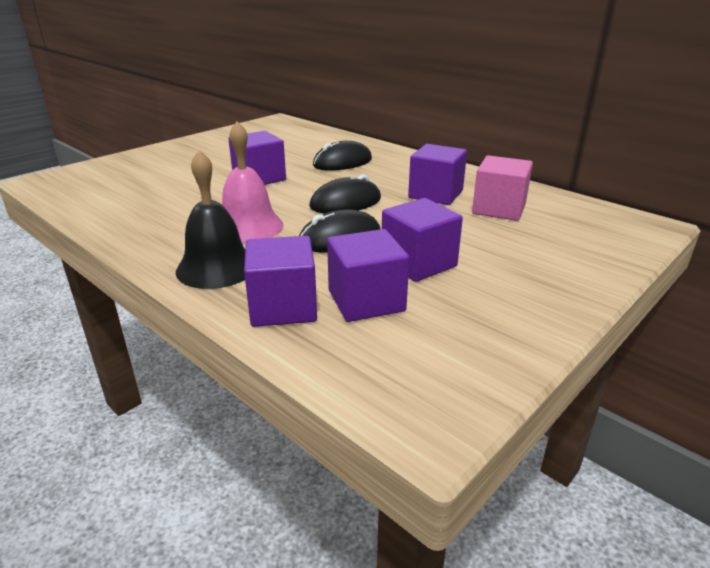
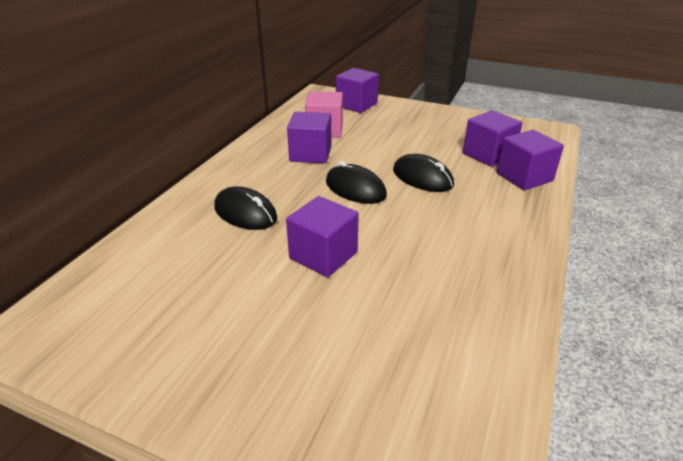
camera: 110 degrees left, 5 degrees up
black bell [176,150,245,289] -> none
pink bell [222,121,284,243] -> none
purple cube [382,198,463,282] -> purple cube moved to [336,68,379,113]

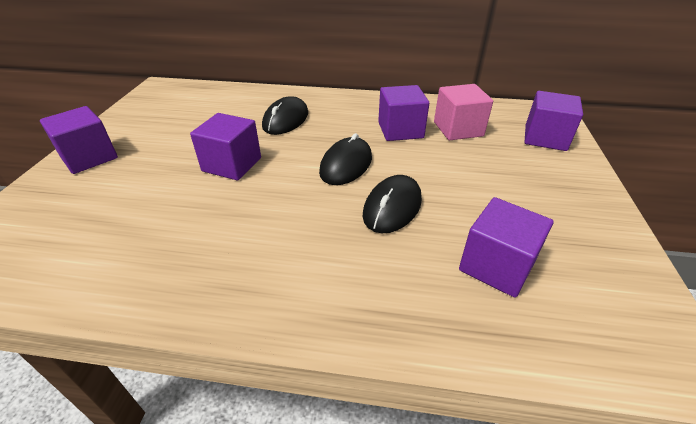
camera: 75 degrees right, 5 degrees up
purple cube [497,130,564,190] -> purple cube moved to [40,106,118,174]

